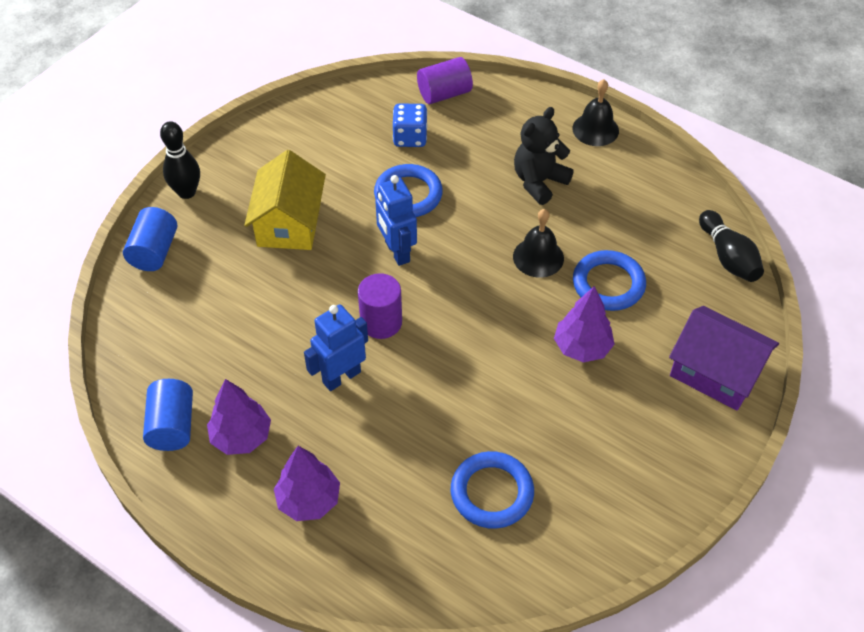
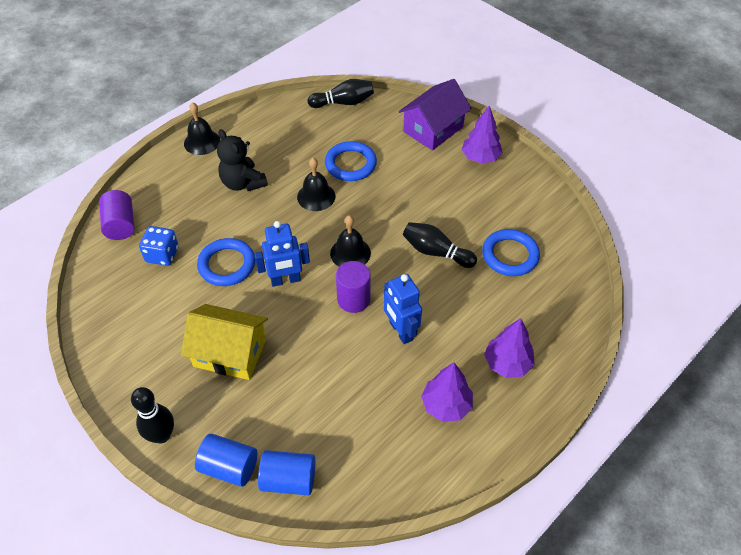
camera: 80 degrees left, 0 degrees up
blue cylinder [143,379,193,451] -> blue cylinder moved to [258,450,315,496]
purple tree [554,286,614,363] -> purple tree moved to [462,106,503,164]
none -> black bell [330,215,371,267]
none -> black bowling pin [403,222,477,268]

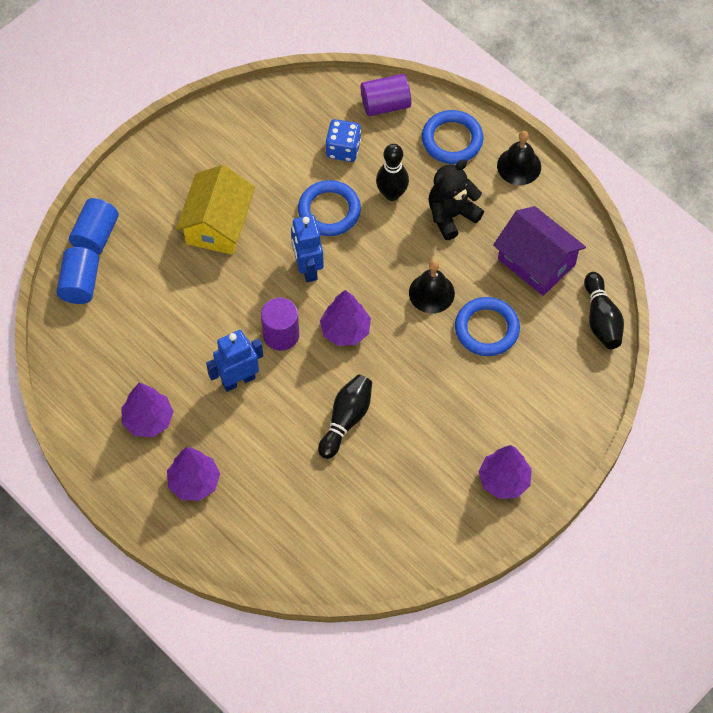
camera: 90 degrees right, 10 degrees up
black bowling pin [131,387,174,443] -> black bowling pin moved to [376,144,409,201]
black bell [330,215,371,267] -> purple tree [320,290,371,346]
purple house [399,79,472,150] -> purple house moved to [493,206,586,296]
blue ring [482,229,540,276] -> blue ring moved to [422,110,483,164]

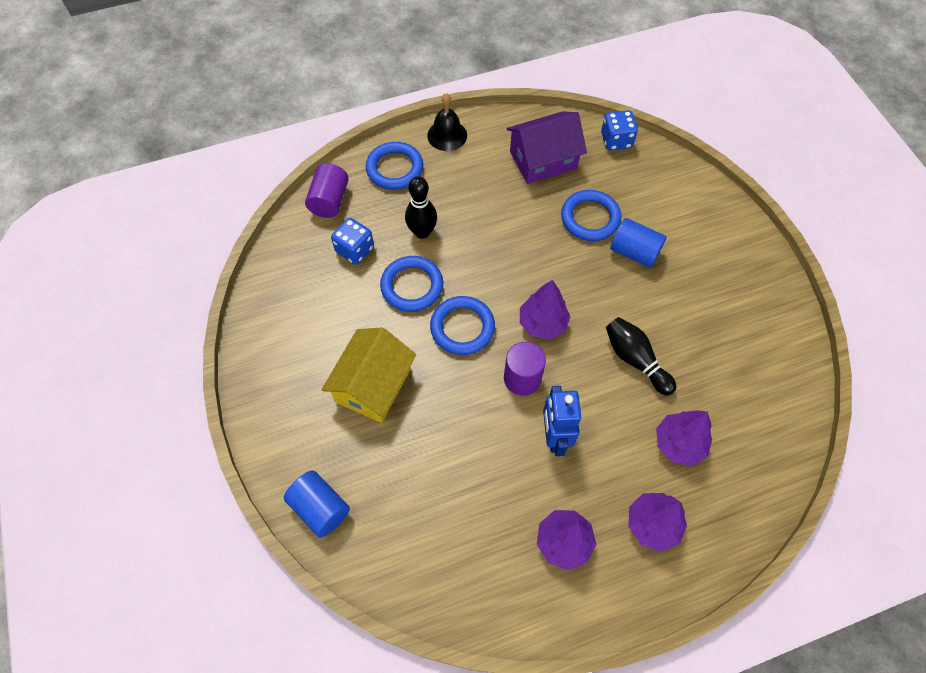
camera: 65 degrees left, 0 degrees up
blue cylinder [56,247,99,304] -> blue cylinder moved to [610,218,667,268]
yellow house [176,165,255,255] -> yellow house turned 75 degrees clockwise [321,327,416,423]
blue robot [291,215,324,282] -> blue ring [430,296,495,355]
black bell [409,260,455,313] -> none
black teddy bear [428,160,484,240] -> none
purple tree [479,445,532,499] -> purple tree moved to [656,410,712,466]
black bowling pin [584,272,624,349] -> blue dice [601,110,638,150]

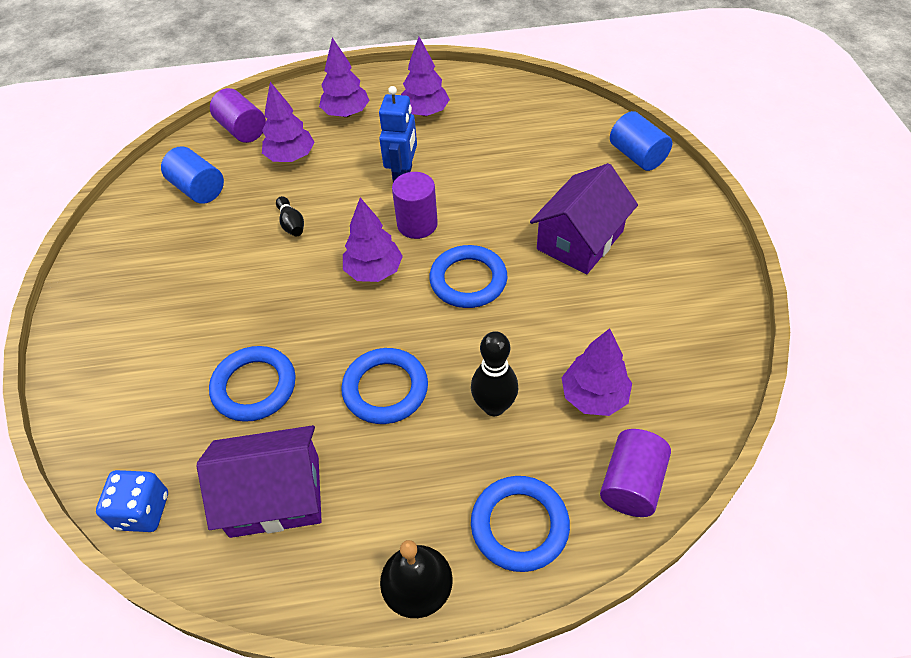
camera: 165 degrees left, 10 degrees down
yellow house [321,327,416,423] -> purple house [530,163,638,275]
blue dice [331,218,374,265] -> purple tree [562,328,632,416]
blue ring [380,256,443,312] -> blue ring moved to [341,348,428,424]
black bowling pin [606,317,676,395] -> black bowling pin [276,196,304,237], size x0.62
blue cylinder [610,218,667,268] -> blue cylinder moved to [161,146,224,204]
none -> purple cylinder [210,88,266,143]

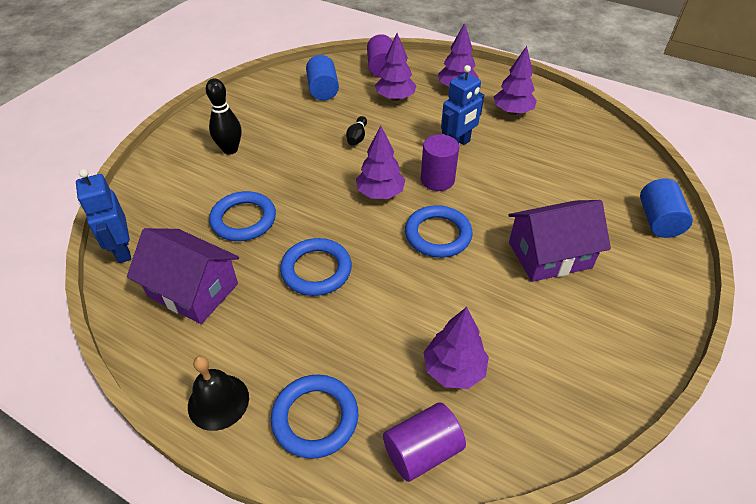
camera: 35 degrees right, 5 degrees down
blue dice [96,470,168,532] -> blue robot [76,169,131,263]
black bowling pin [471,331,518,416] -> black bowling pin moved to [206,78,241,155]

